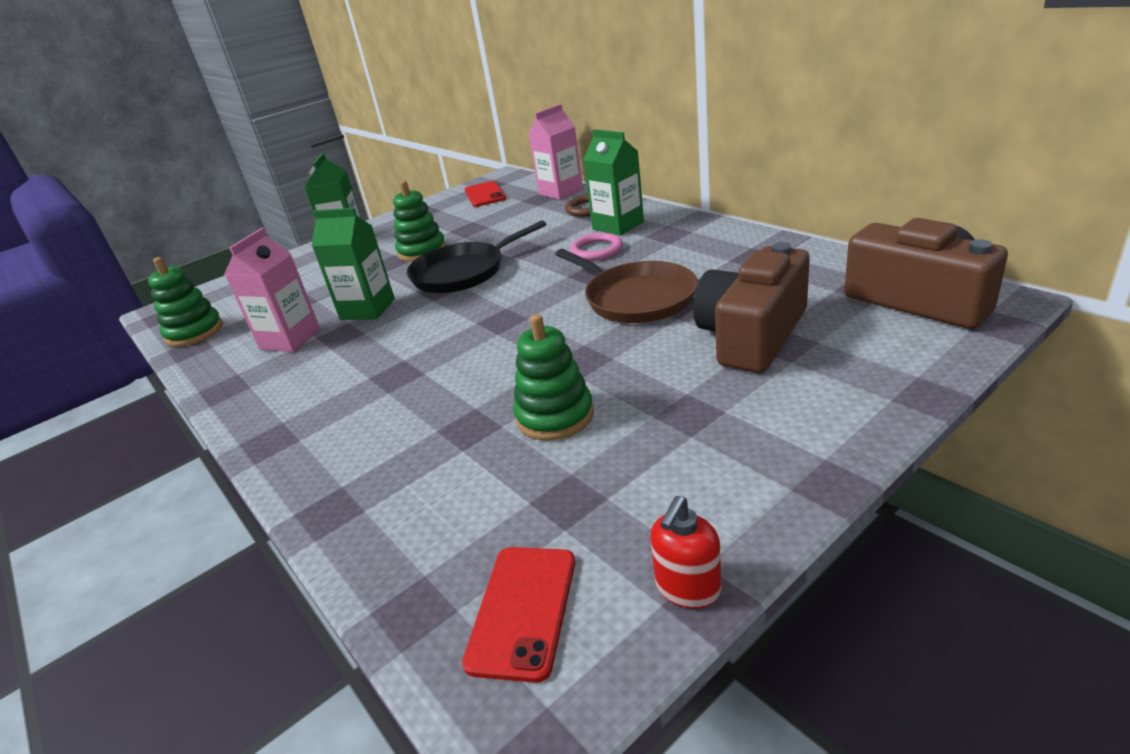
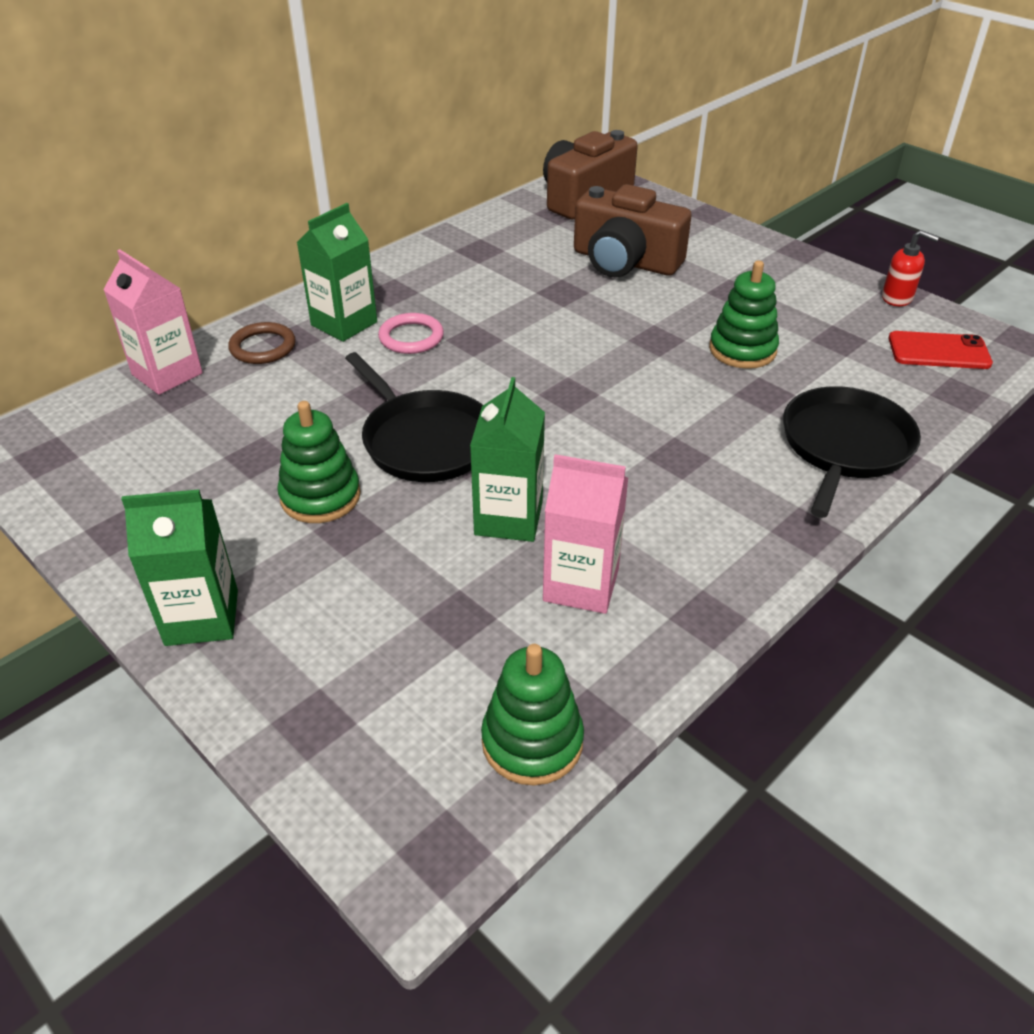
camera: 100 degrees left, 10 degrees up
red phone [464,181,506,207] -> none
brown pan [555,249,698,323] -> none
none -> black pan [783,386,921,518]

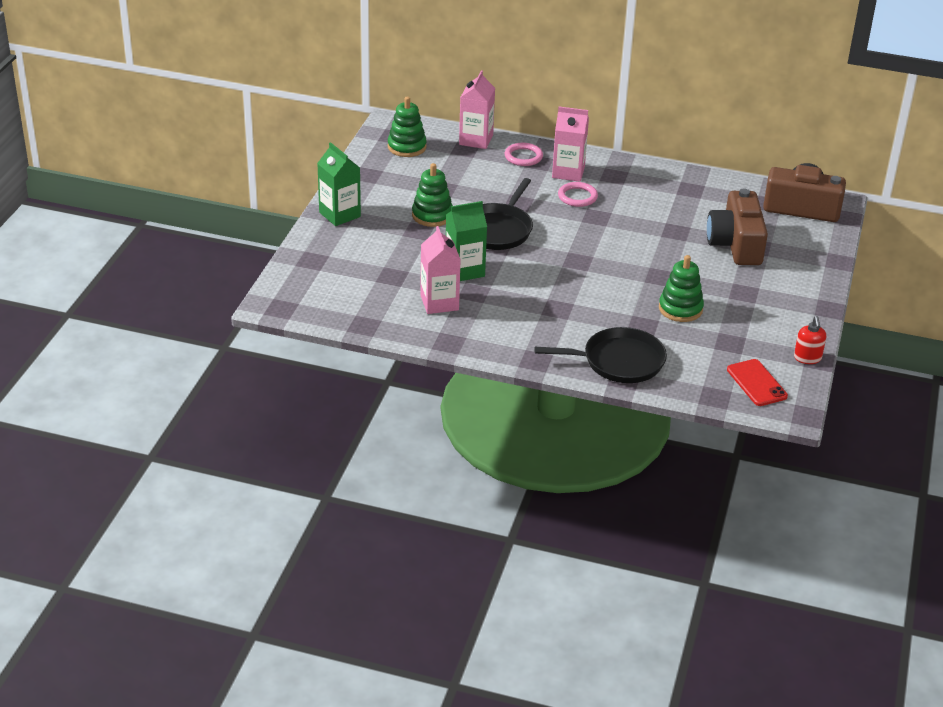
camera: 60 degrees right, 5 degrees down
brown ring [228,322,296,364] -> pink ring [505,143,543,166]
green carton [297,203,377,342] -> pink carton [552,107,589,182]
green stacking toy [481,644,584,786] -> green stacking toy moved to [388,97,427,157]

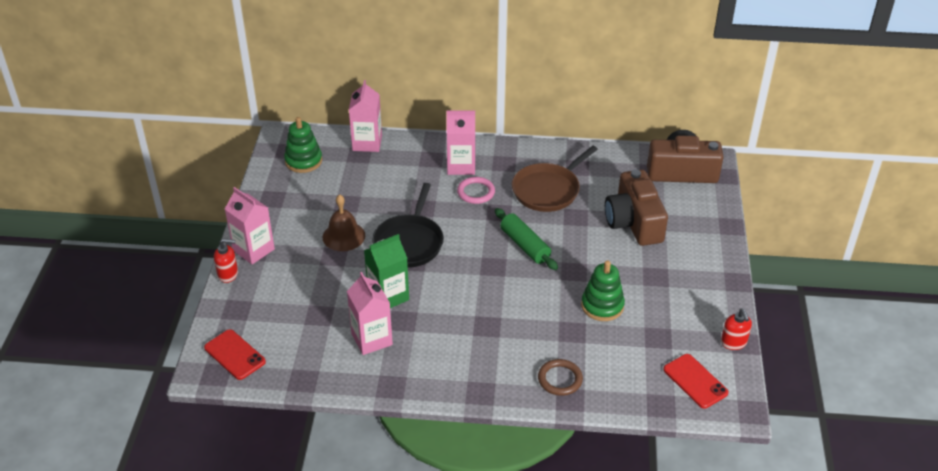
camera: 10 degrees left, 5 degrees up
green carton [317,142,361,226] -> pink carton [225,187,275,264]
green stacking toy [412,163,453,227] -> brown bell [323,194,365,251]
pink ring [505,143,543,166] -> none
black pan [534,327,667,383] -> brown ring [538,359,583,396]
none -> red phone [204,329,266,380]
none -> red soap dispenser [214,239,238,283]
none -> green rolling pin [495,208,558,270]
none -> brown pan [512,146,598,212]

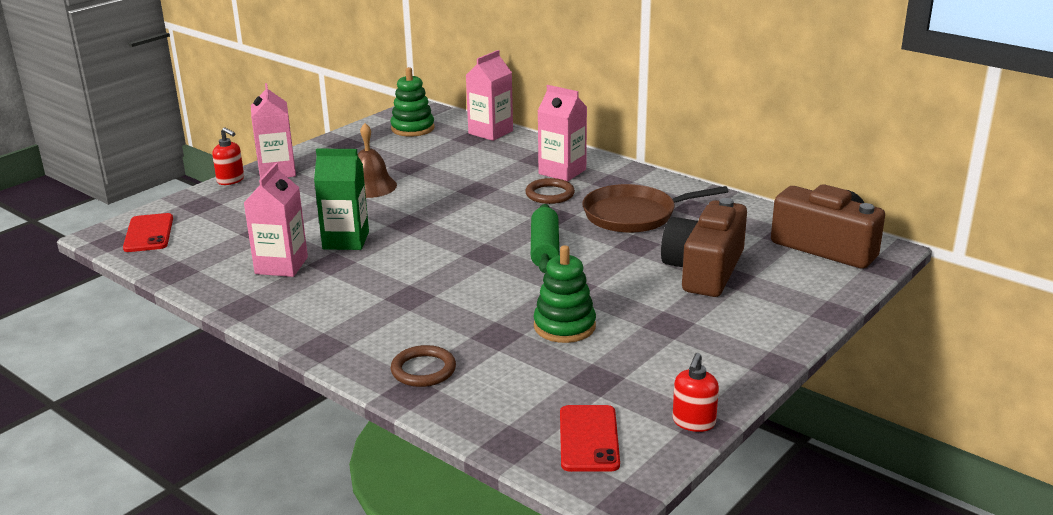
camera: 35 degrees right, 15 degrees down
black pan [372,183,444,268] -> none
pink ring [457,177,495,204] -> brown ring [525,178,575,204]

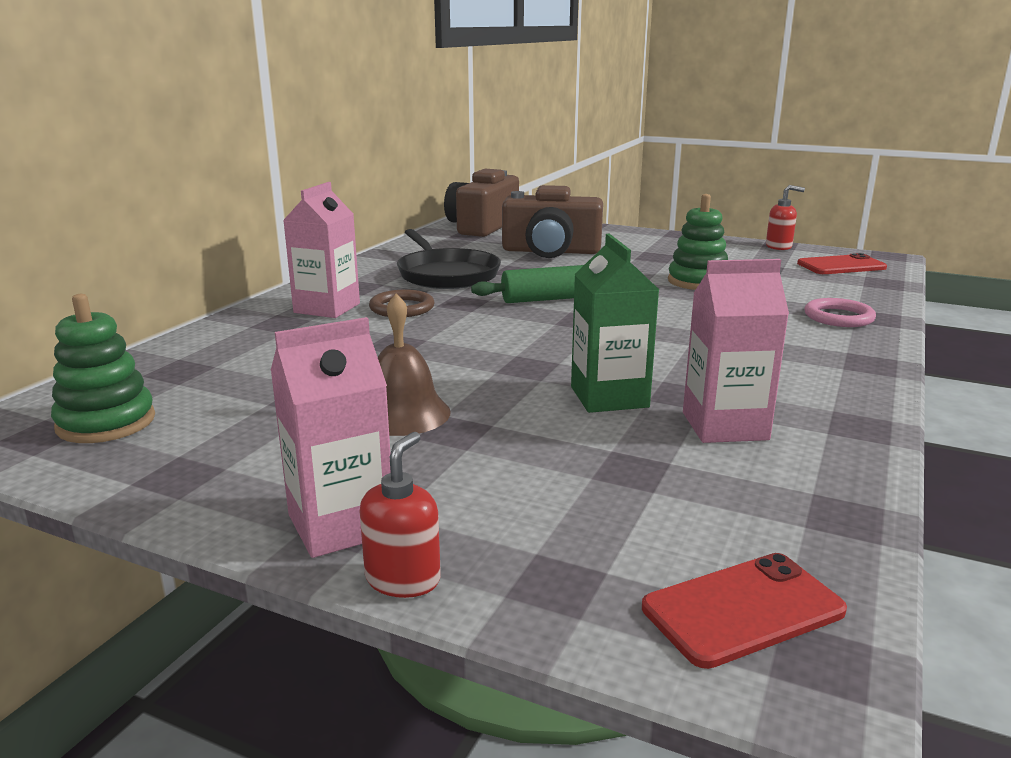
camera: 105 degrees left, 5 degrees down
brown ring [391,345,456,387] -> pink ring [805,298,876,327]
pink carton [466,50,513,141] -> none
brown pan [582,184,729,233] -> black pan [397,229,501,289]

